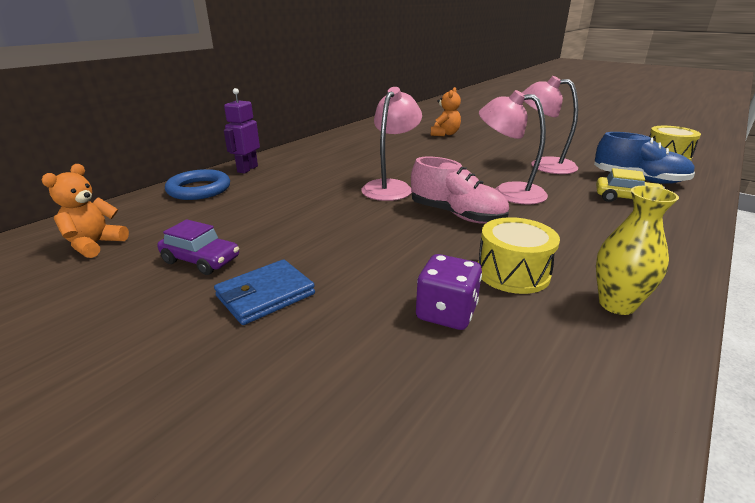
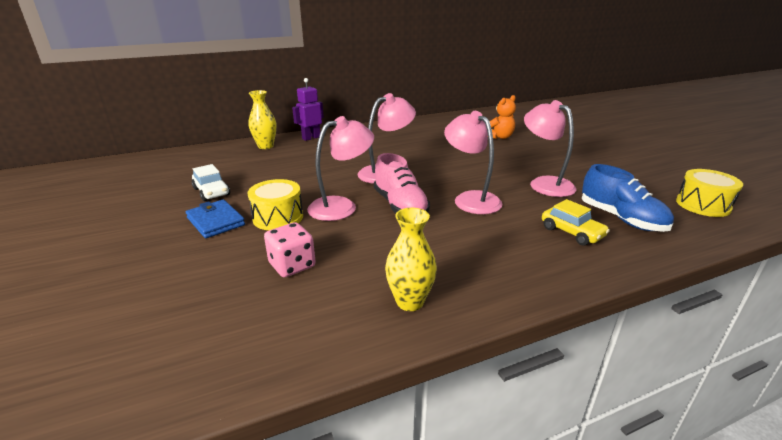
camera: 30 degrees right, 0 degrees up
orange teddy bear [42,164,129,258] -> none
purple car [157,219,239,275] -> white car [191,164,230,201]
blue ring [165,169,230,200] -> yellow vase [249,90,277,149]
blue wallet [214,259,315,325] -> blue wallet turned 60 degrees clockwise [186,199,245,238]
purple dice [416,254,482,330] -> pink dice [264,222,316,277]
yellow drum [478,217,560,294] -> yellow drum moved to [248,179,303,230]
none -> pink lamp [307,116,374,221]

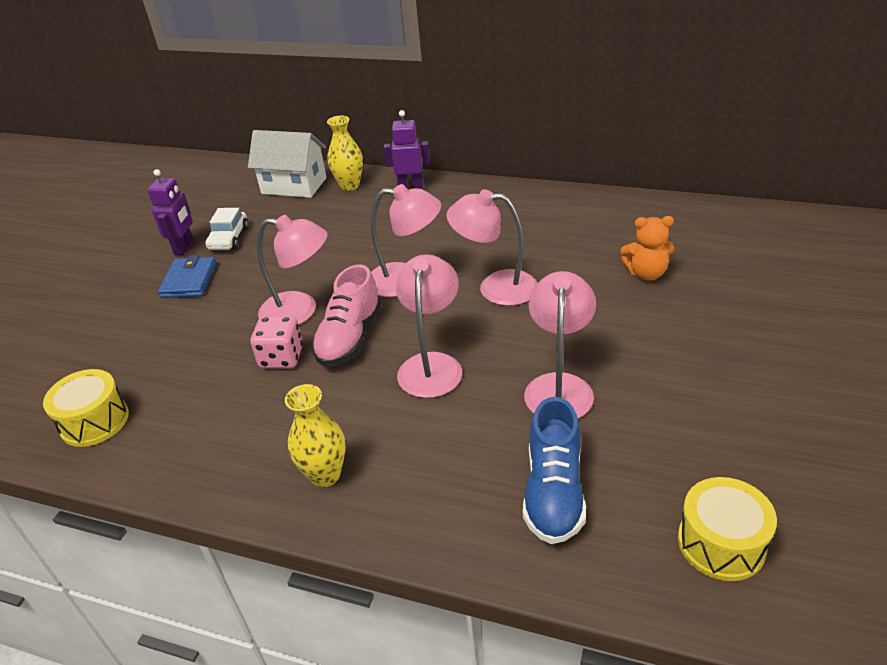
camera: 45 degrees right, 10 degrees up
yellow drum [248,179,303,230] -> yellow drum moved to [43,369,129,447]
pink dice [264,222,316,277] -> pink dice moved to [250,316,303,368]
yellow vase [385,208,437,311] -> yellow vase moved to [285,384,345,487]
yellow car [542,199,610,246] -> none
none -> purple robot [147,169,194,255]
none -> white house [248,130,326,198]
none -> pink lamp [446,189,537,306]

